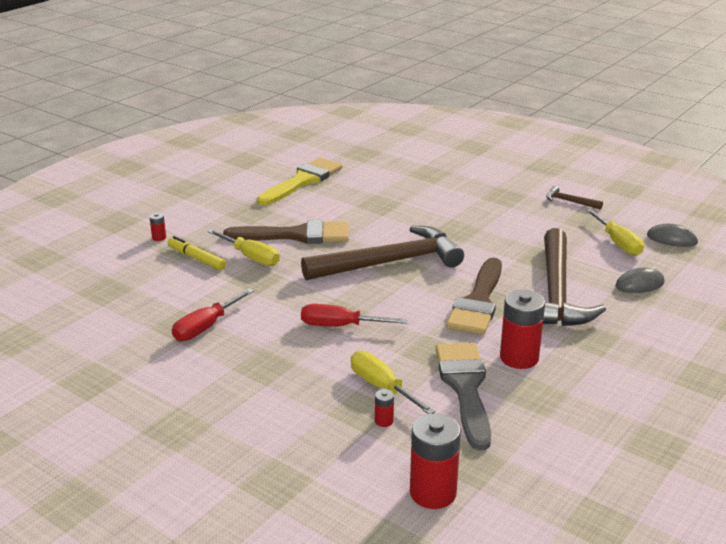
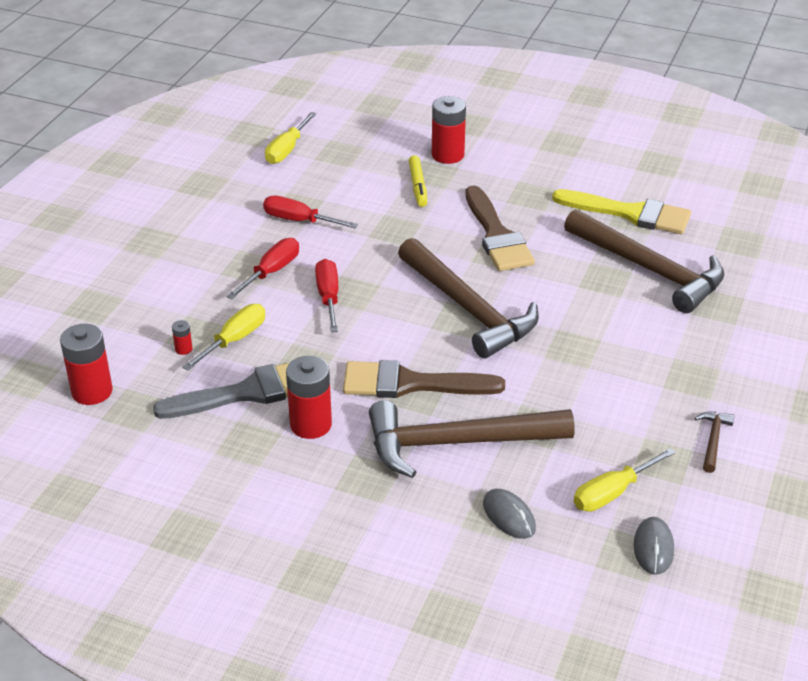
camera: 75 degrees right, 10 degrees up
red battery [149,213,166,241] -> red battery [432,96,466,164], size x2.26
yellow marker [168,236,226,270] -> yellow marker turned 150 degrees clockwise [409,155,427,207]
yellow screwdriver [208,229,280,266] -> yellow screwdriver moved to [265,112,316,164]
none -> red screwdriver [226,238,299,299]
none -> brown hammer [564,209,725,313]

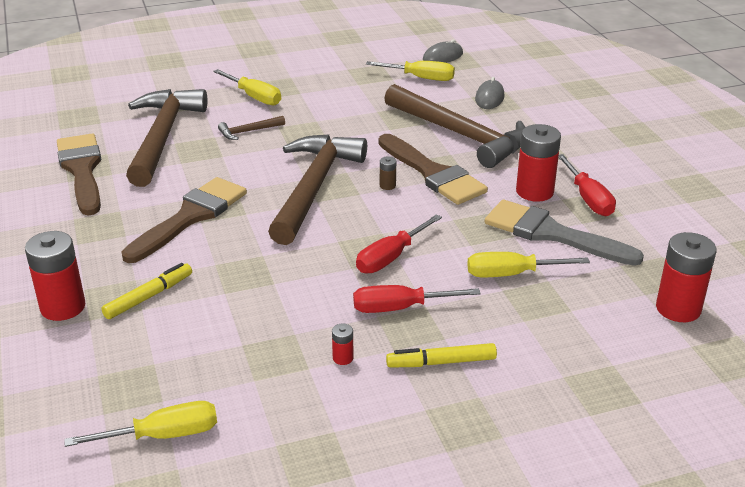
camera: 130 degrees left, 5 degrees down
red battery [172,320,192,355] -> red battery moved to [332,324,354,365]
red screwdriver [263,196,358,228] -> red screwdriver moved to [558,154,616,216]
yellow brush [552,189,691,234] -> brown brush [57,133,101,215]
brown hammer [695,412,735,473] -> brown hammer moved to [218,116,285,140]
none -> yellow screwdriver [213,69,281,105]
none -> brown battery [380,156,396,190]
none -> yellow marker [386,343,497,368]

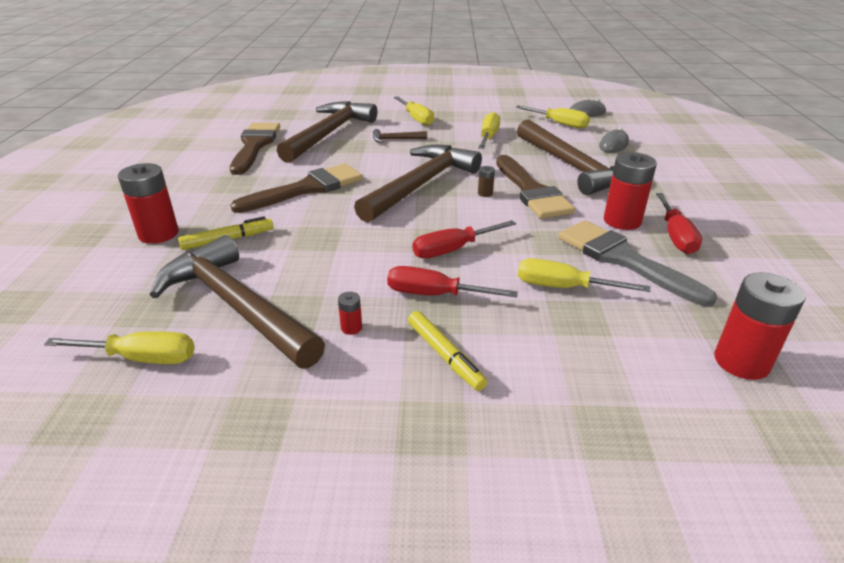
camera: 20 degrees right, 0 degrees up
yellow marker [386,343,497,368] -> yellow marker turned 135 degrees counterclockwise [408,311,487,391]
none -> brown hammer [150,235,325,369]
none -> yellow screwdriver [478,112,501,149]

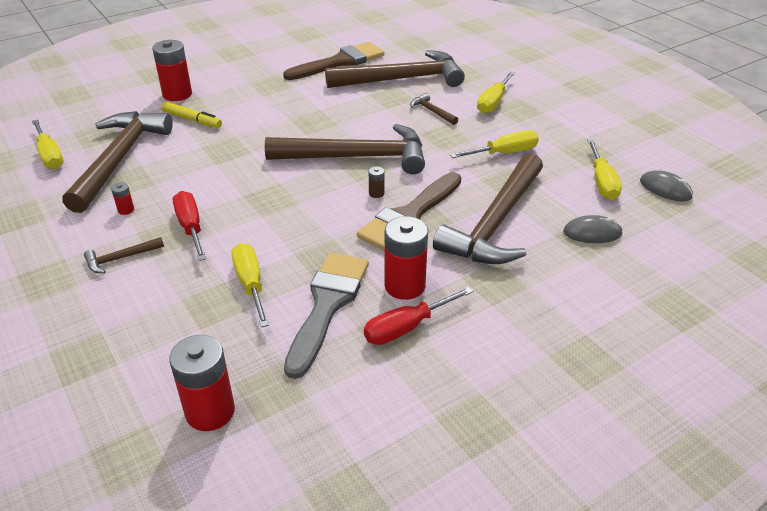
camera: 55 degrees right, 5 degrees up
brown brush [230,164,363,213] -> none
yellow marker [408,311,487,391] -> brown hammer [84,237,164,273]
red screwdriver [413,220,516,258] -> none

